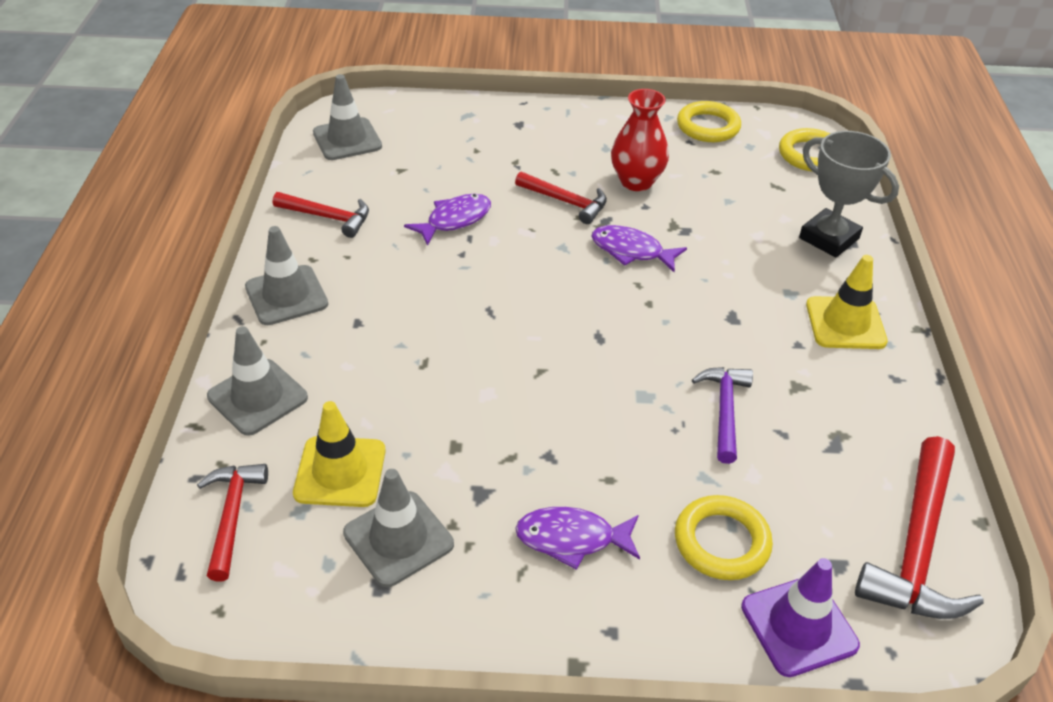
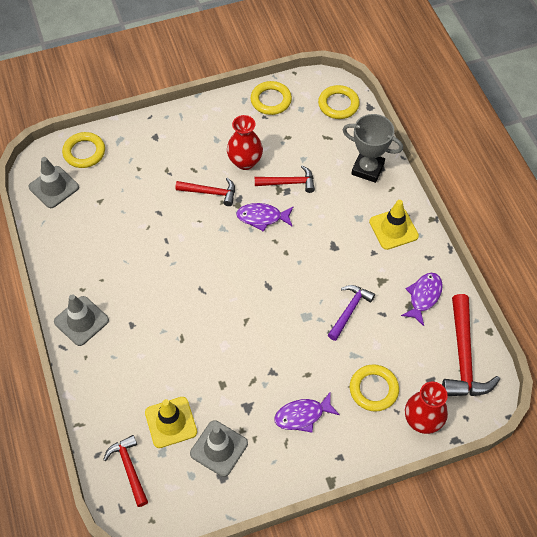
camera: 20 degrees left, 15 degrees up
grey traffic cone [207,326,308,436] -> none
red hammer [273,192,369,238] -> red hammer moved to [255,165,315,193]
purple fish [404,194,491,246] -> purple fish moved to [401,273,443,326]
purple hammer [692,367,753,464] -> purple hammer turned 45 degrees clockwise [328,285,375,341]
purple traffic cone [741,558,860,677] -> red vase [405,382,448,434]
none -> yellow ring [62,132,105,168]

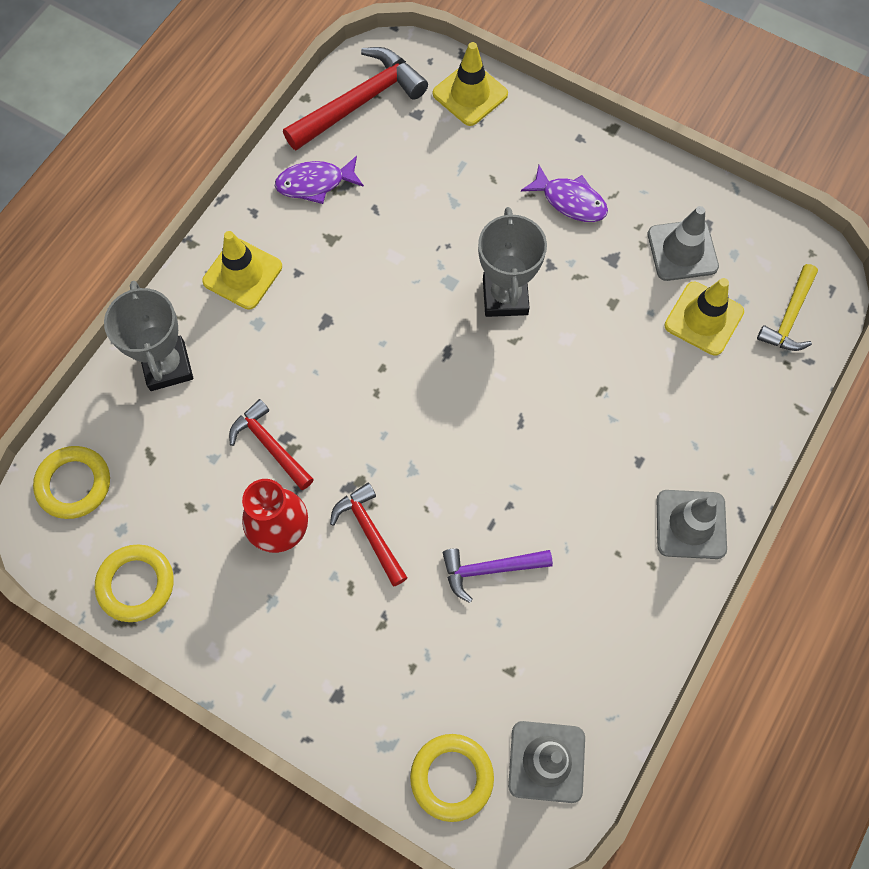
camera: 130 degrees left, 10 degrees up
red hammer [103,435,148,507] -> yellow hammer [757,264,818,351]
purple fish [236,203,293,232] -> none
purple hammer [328,285,375,341] -> purple hammer moved to [443,548,553,603]
yellow ring [350,364,399,412] -> none
red vase [405,382,448,434] -> yellow traffic cone [433,42,508,126]
none -> grey trophy [478,207,547,317]

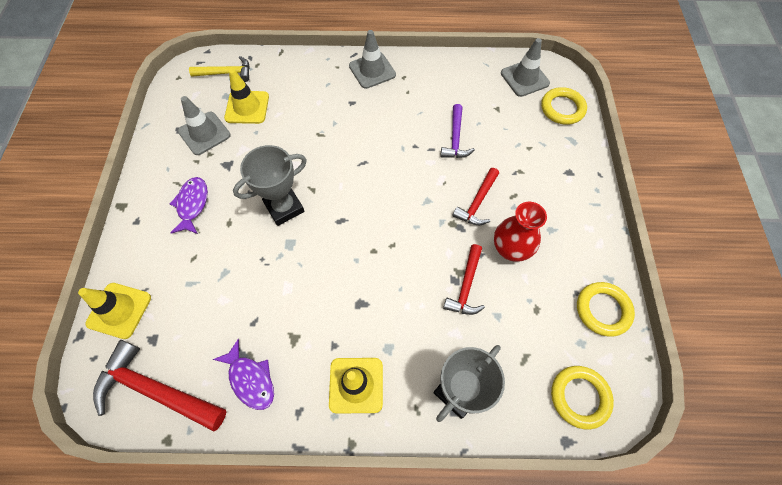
camera: 120 degrees left, 5 degrees down
purple hammer [443,548,553,603] -> purple hammer turned 45 degrees clockwise [440,104,475,158]

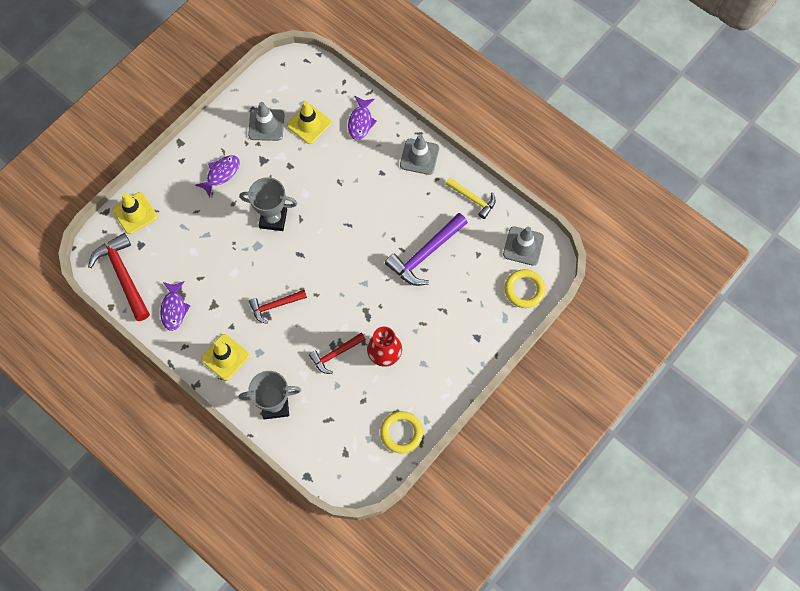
camera: 40 degrees right, 5 degrees up
yellow hammer [189,56,250,82] -> yellow hammer moved to [445,177,496,219]
purple hammer [440,104,475,158] -> purple hammer [385,213,468,286], size x1.64
red hammer [452,168,499,225] -> red hammer moved to [249,290,307,324]
yellow ring [551,366,614,430] -> none
none -> purple fish [348,96,377,140]

